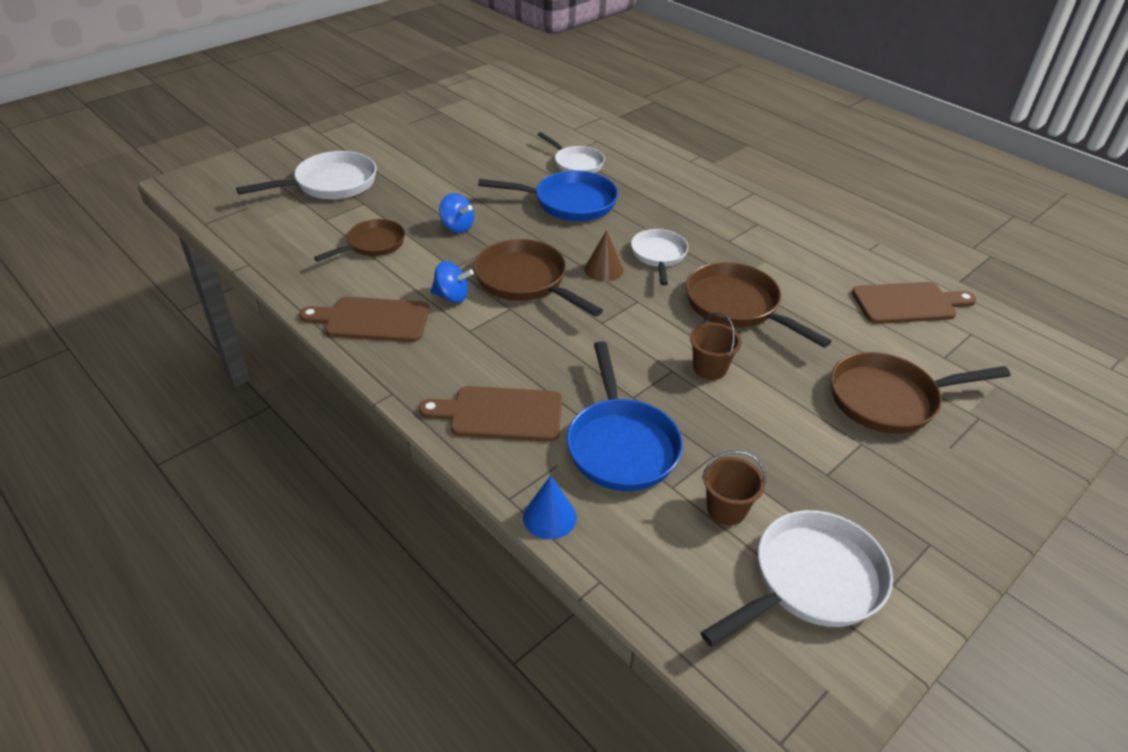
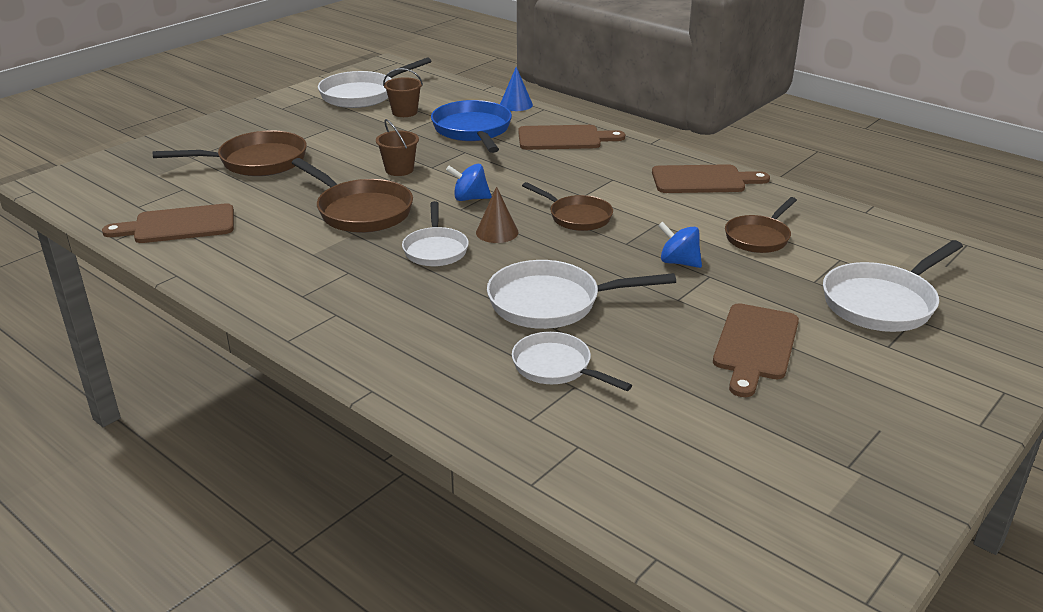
camera: 175 degrees right, 10 degrees down
blue spinning top [430,261,474,303] -> blue spinning top moved to [446,164,492,201]
brown pan [474,239,603,317] -> brown pan [522,182,613,231], size x0.65
blue pan [478,171,618,221] -> white pan [487,260,676,329]
none -> brown cutting board [713,303,799,397]

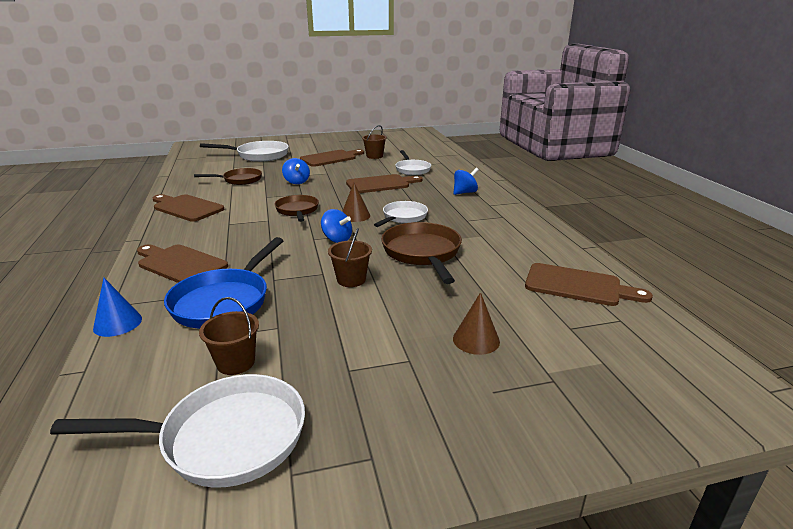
camera: 145 degrees left, 5 degrees down
brown pan [153,131,307,176] -> brown cone [453,292,500,355]
white pan [487,260,676,329] -> brown cutting board [346,174,423,193]
none -> brown bucket [362,125,387,159]
none -> blue spinning top [453,168,479,195]

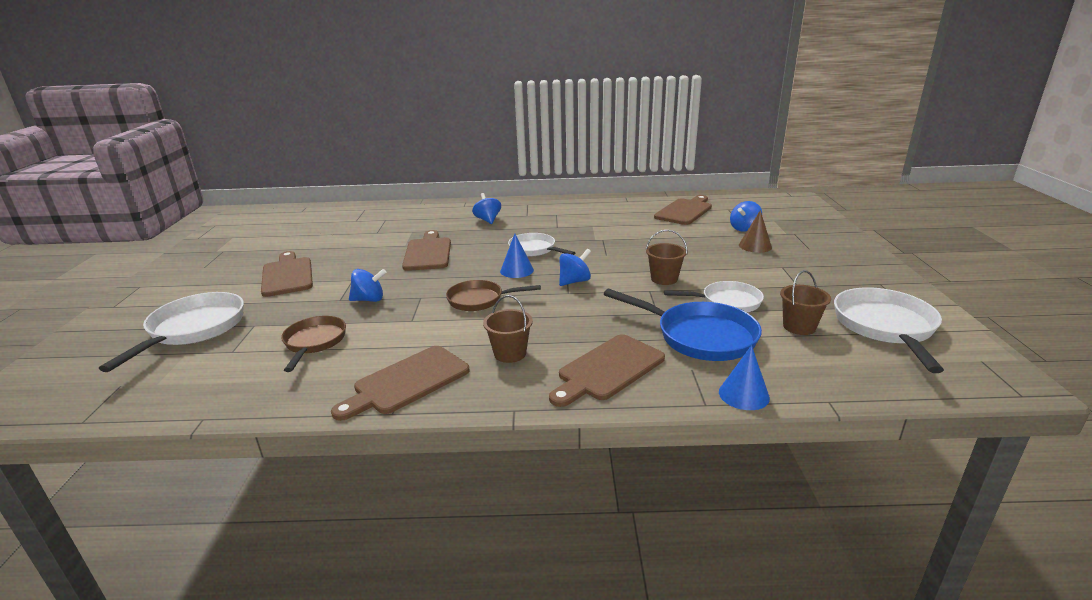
camera: 75 degrees left, 0 degrees up
brown cone [342,183,370,222] -> blue cone [500,234,534,278]
brown bucket [362,125,387,159] -> brown bucket moved to [483,295,533,363]
brown pan [381,222,462,284] -> none
white pan [395,150,431,175] -> white pan moved to [664,281,764,312]
none -> blue spinning top [730,201,762,232]

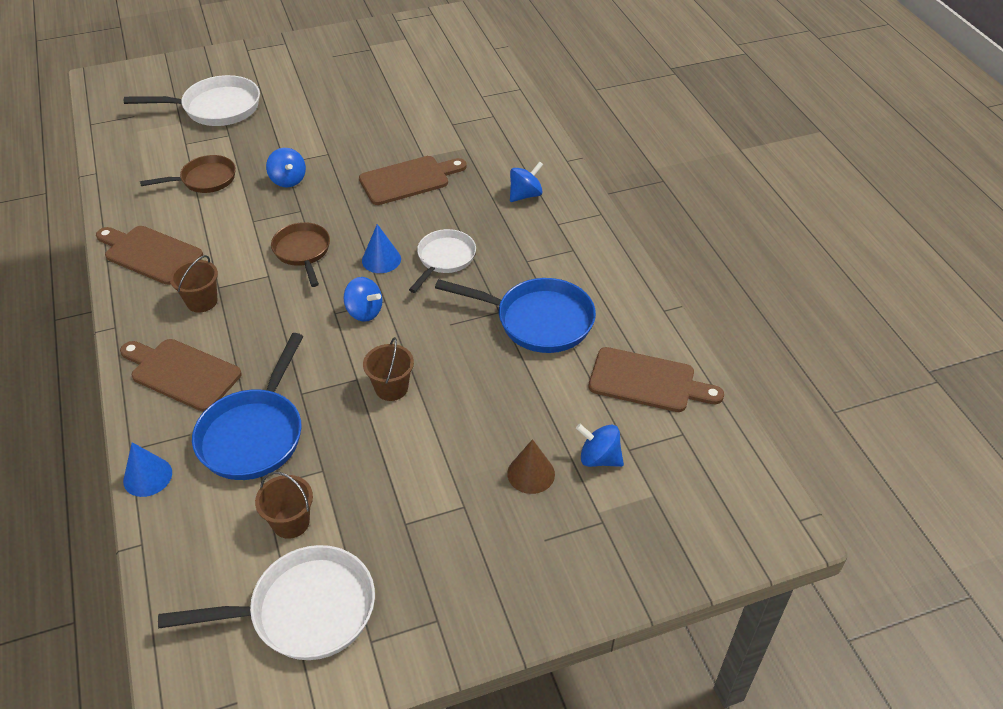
camera: 70 degrees right, 20 degrees up
brown cutting board [261,251,313,297] -> none
white pan [664,281,764,312] -> none
none -> blue pan [435,278,596,353]

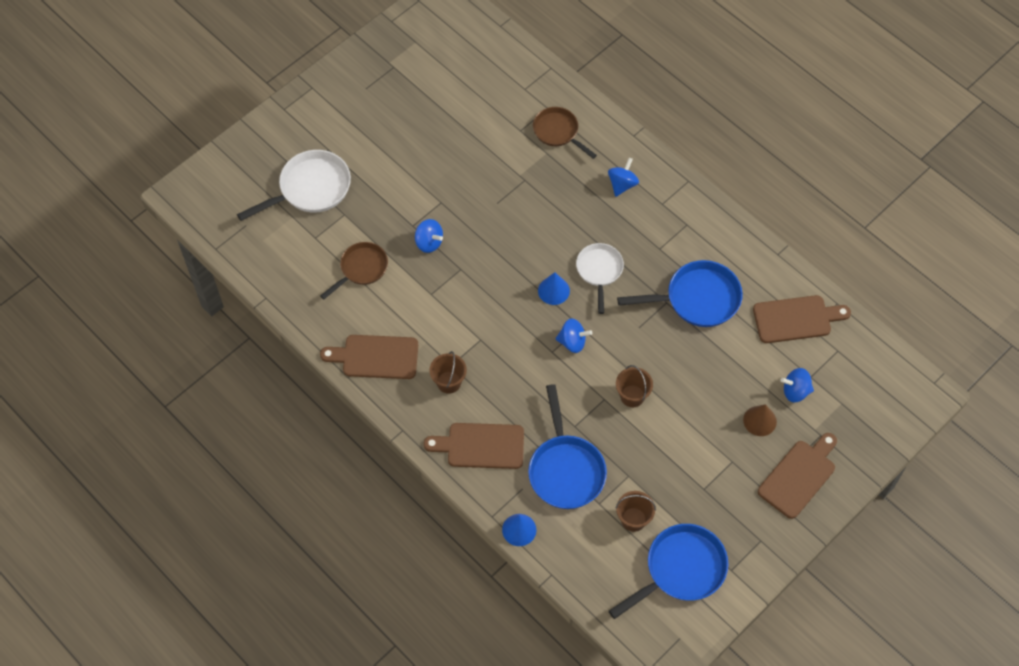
camera: 25 degrees left, 15 degrees up
white pan [158,545,375,660] -> blue pan [609,524,728,619]
brown pan [271,222,330,287] -> brown pan moved to [533,107,597,159]
brown cutting board [359,156,467,205] -> brown cutting board moved to [758,433,837,519]

